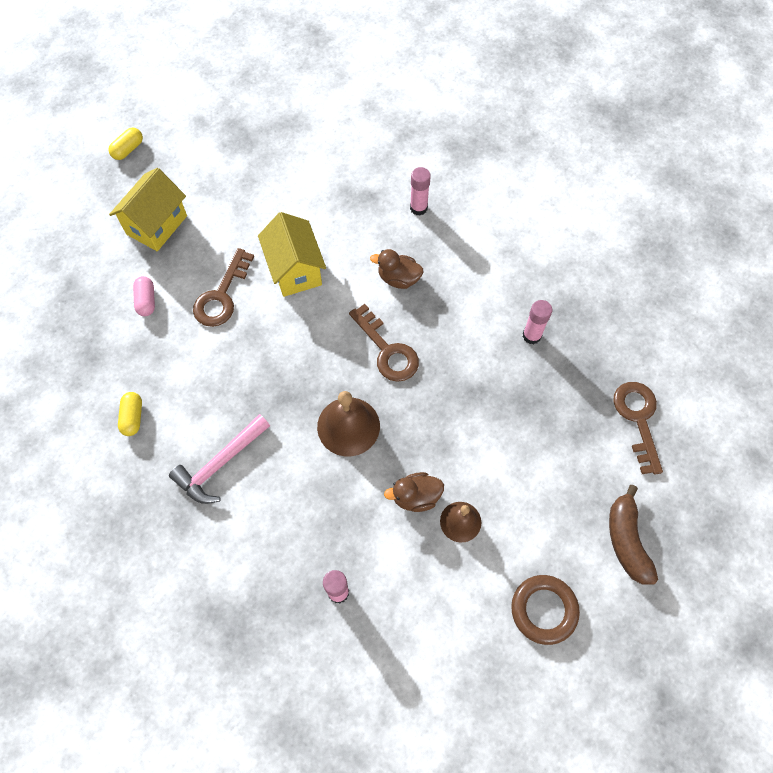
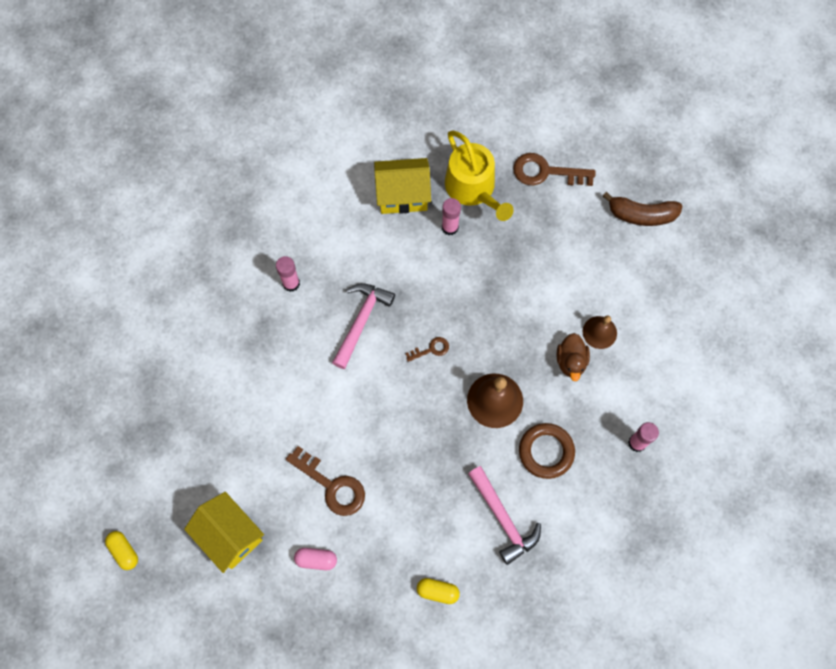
camera: 75 degrees left, 5 degrees up
yellow house [258,212,326,297] -> yellow house moved to [374,158,431,214]
brown key [349,304,419,382] -> brown key [405,337,449,362], size x0.52
brown duck [370,249,423,289] -> pink hammer [332,283,395,369]
brown ring [511,575,580,645] -> brown ring moved to [519,423,575,479]
none -> yellow watering can [445,130,514,221]

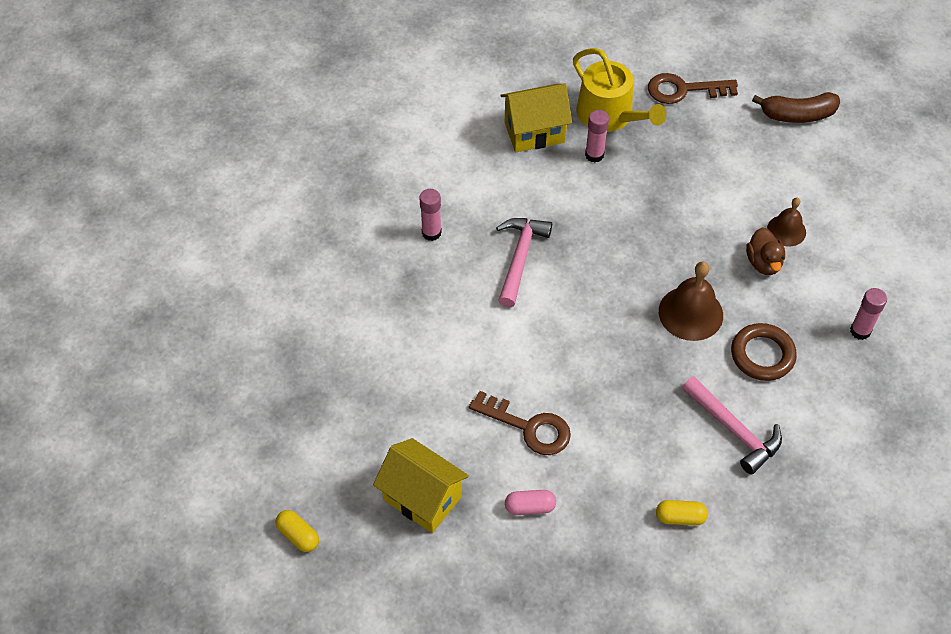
camera: 10 degrees left, 15 degrees down
brown key [405,337,449,362] -> none

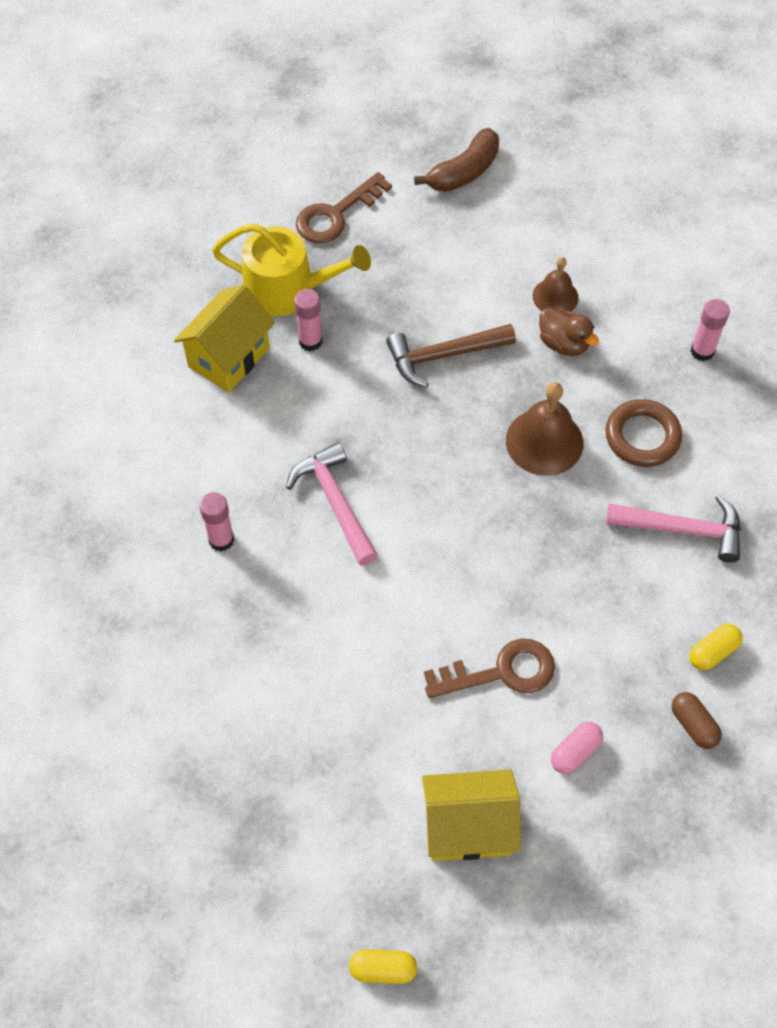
camera: 40 degrees left, 5 degrees up
none -> brown hammer [386,324,516,388]
none -> brown capsule [671,692,722,749]

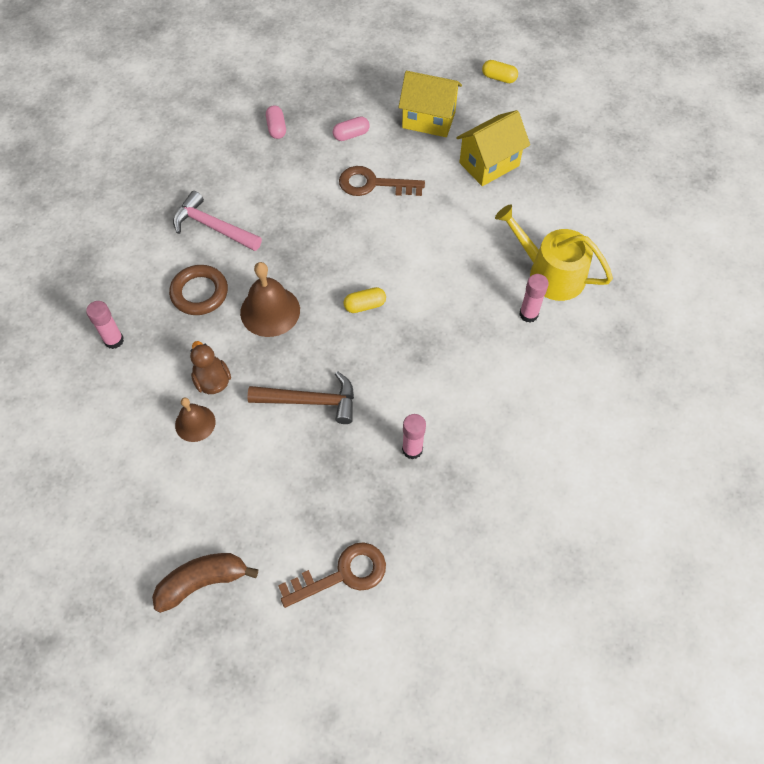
camera: 160 degrees left, 0 degrees up
yellow house [174,285,275,392] -> yellow house moved to [456,110,530,186]
yellow watering can [212,223,371,316] -> yellow watering can moved to [495,204,613,301]
pink hammer [286,442,378,566] -> none
brown capsule [671,692,722,749] -> pink capsule [266,105,286,139]
yellow capsule [689,624,742,670] -> yellow capsule moved to [343,287,386,313]

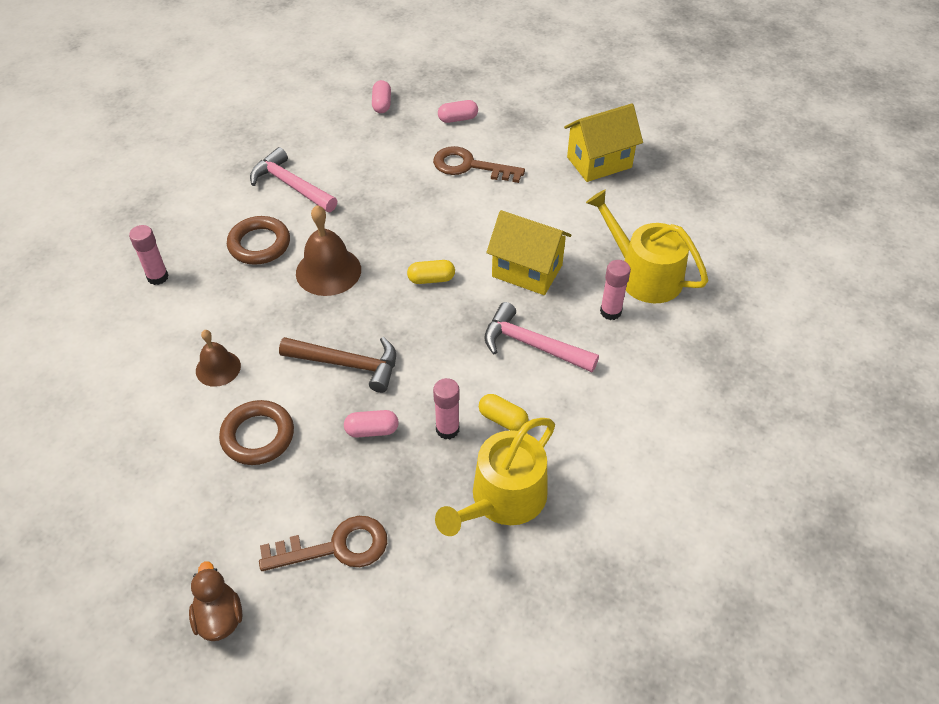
camera: 10 degrees right, 10 degrees down
brown banana [152,553,258,613] -> none
brown duck [190,341,231,394] -> brown duck moved to [189,561,243,641]
yellow house [398,71,462,137] -> yellow house moved to [486,210,571,295]
yellow capsule [482,60,518,83] -> yellow capsule moved to [479,394,529,431]
none -> brown ring [219,400,294,465]
none -> pink capsule [344,410,399,437]
none -> yellow watering can [435,418,555,536]
none -> pink hammer [484,302,599,372]

